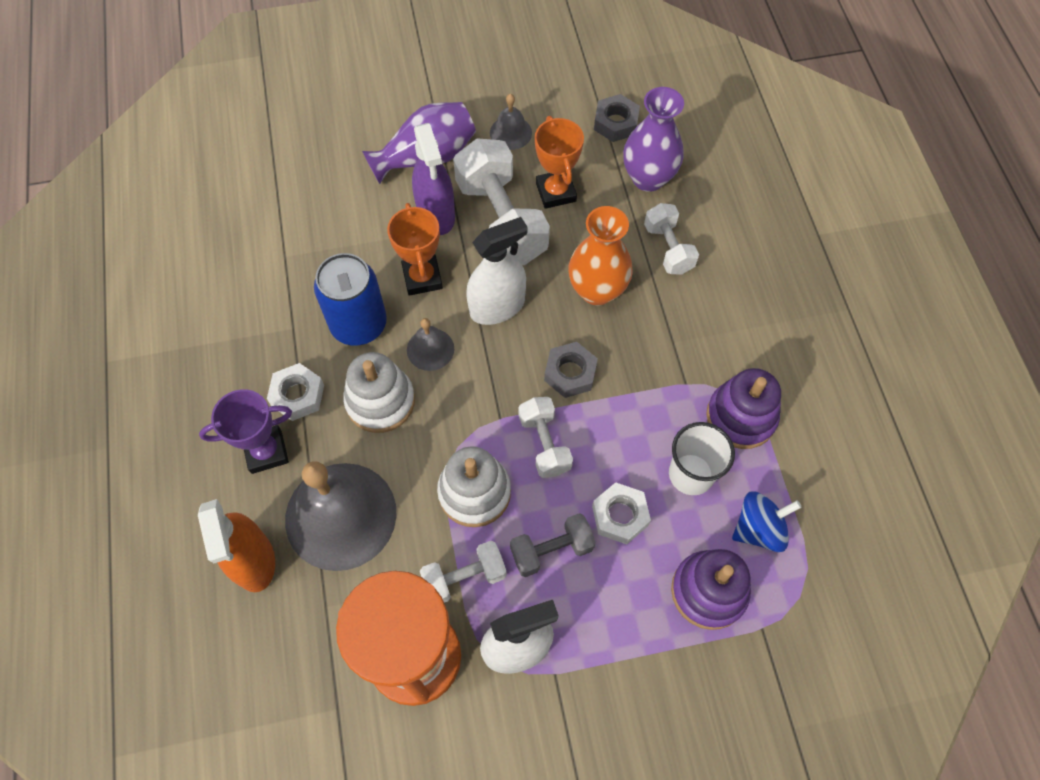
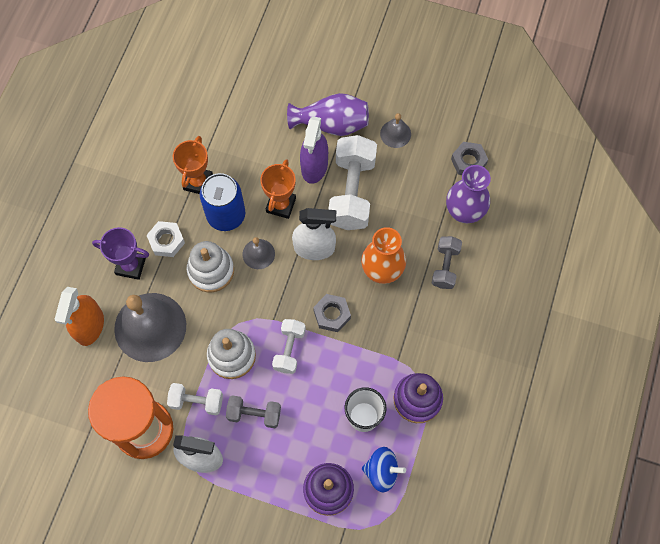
camera: 30 degrees right, 5 degrees up
orange trophy [535,116,584,209] -> orange trophy moved to [173,136,213,194]
white nut [592,482,651,544] -> none
white dumbbell [644,203,699,275] -> grey dumbbell [432,236,462,289]

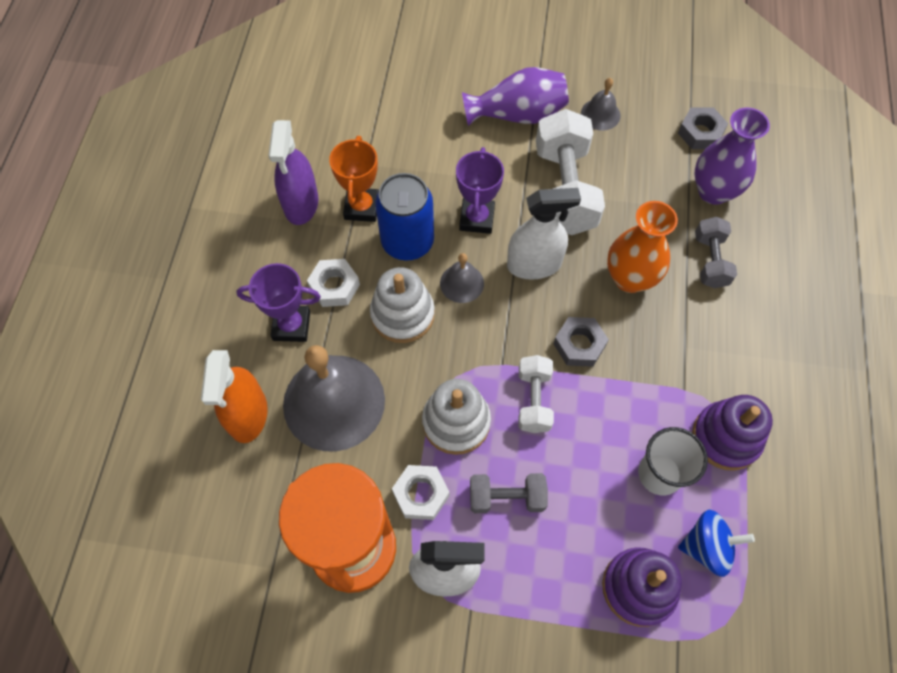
camera: 10 degrees left, 5 degrees down
white dumbbell [167,383,223,415] -> white nut [392,465,450,520]
orange trophy [260,159,296,219] -> purple trophy [456,147,504,234]
purple spray bottle [300,116,328,184] -> purple spray bottle moved to [268,120,318,225]

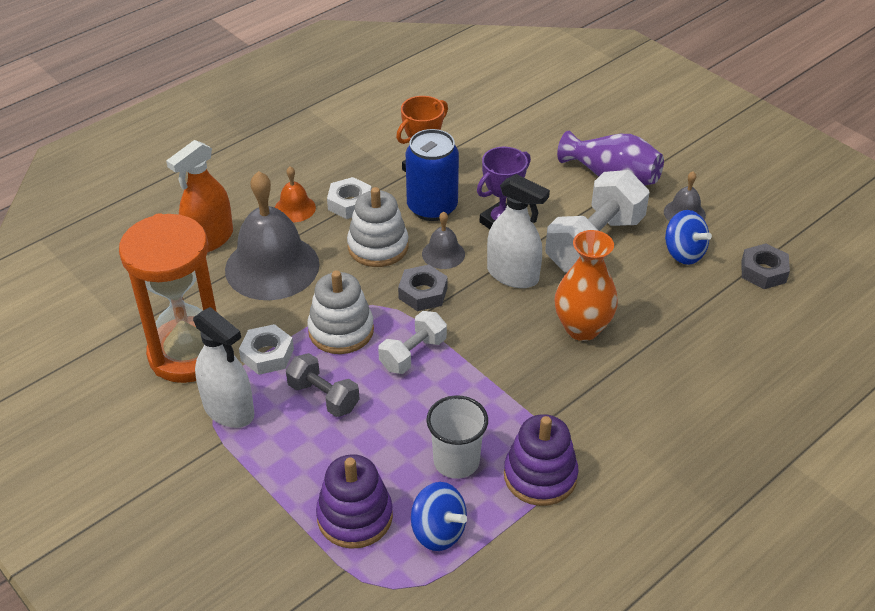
camera: 40 degrees right, 20 degrees down
purple trophy [236,263,321,342] -> orange bell [275,166,316,222]
purple spray bottle [268,120,318,225] -> none
grey nut [554,317,609,367] -> grey nut moved to [398,265,448,311]
purple vase [695,107,770,205] -> none
grey dumbbell [695,217,737,288] -> none
none -> blue spinning top [665,210,712,265]

